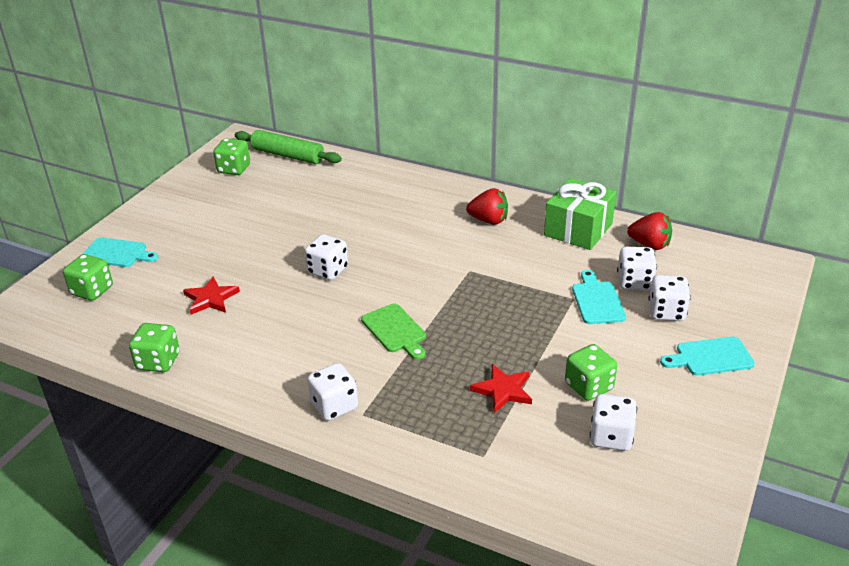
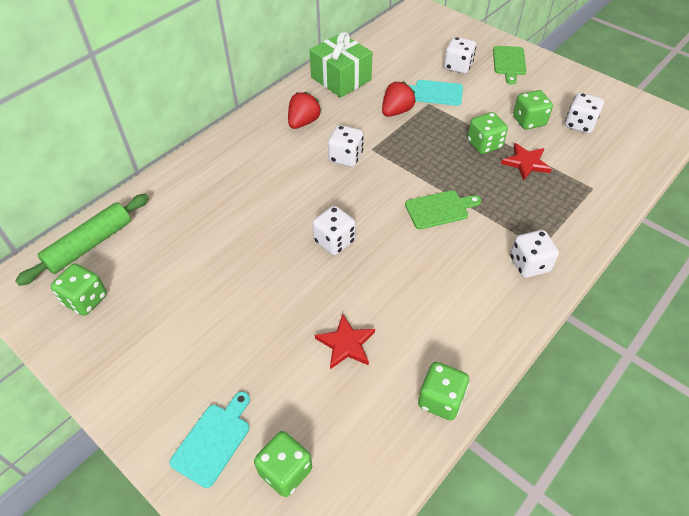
camera: 75 degrees left, 15 degrees up
white dice [617,247,657,290] -> white dice moved to [328,125,364,167]
red strawberry [627,212,672,250] -> red strawberry moved to [382,81,416,117]
turquoise cutting board [660,336,755,376] -> green cutting board [493,46,526,85]
none -> green dice [467,112,508,154]

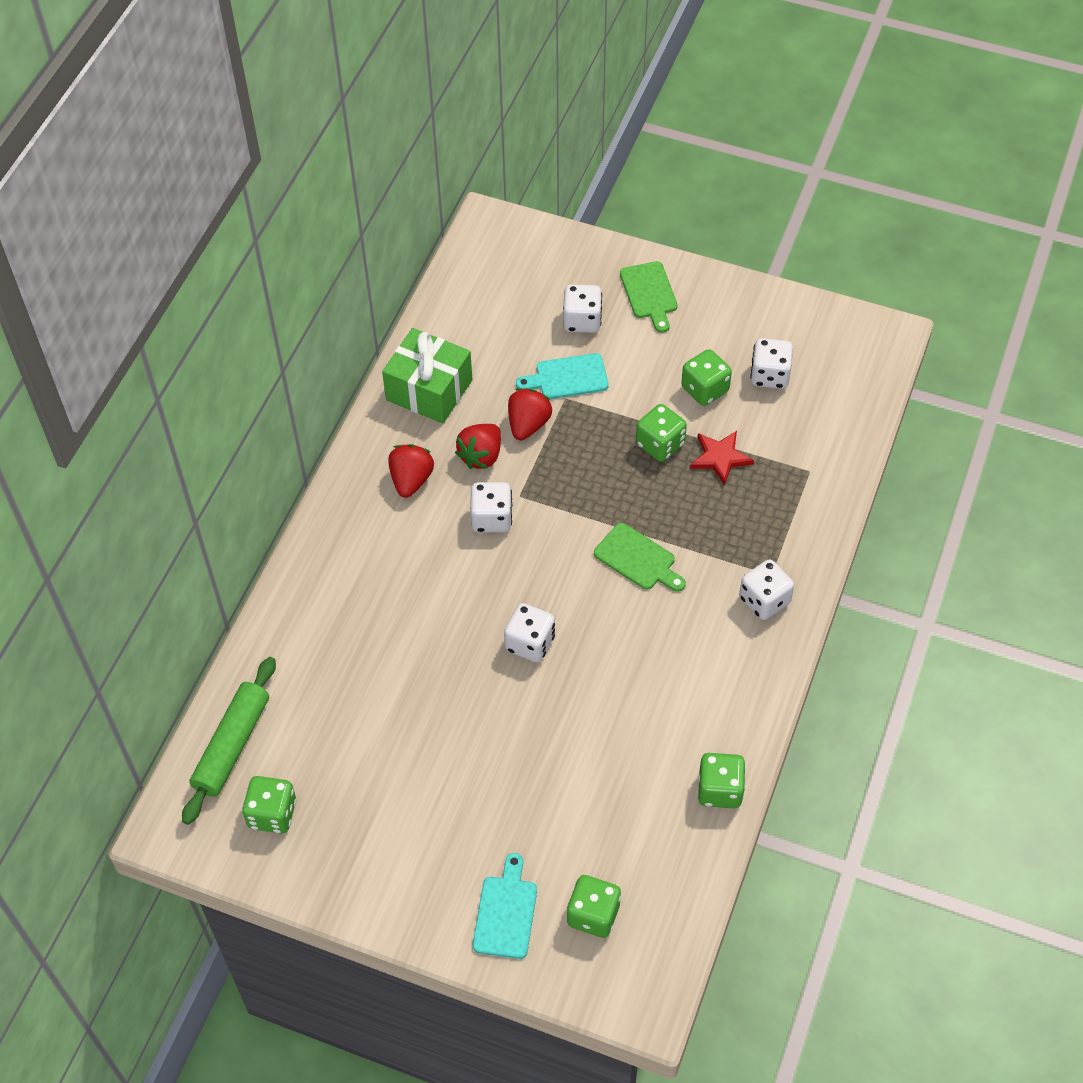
camera: 20 degrees left, 5 degrees up
red star [315,314,375,369] -> none
green cutting board [405,190,481,229] -> green cutting board turned 75 degrees clockwise [594,523,686,592]
none -> red strawberry [455,424,501,469]

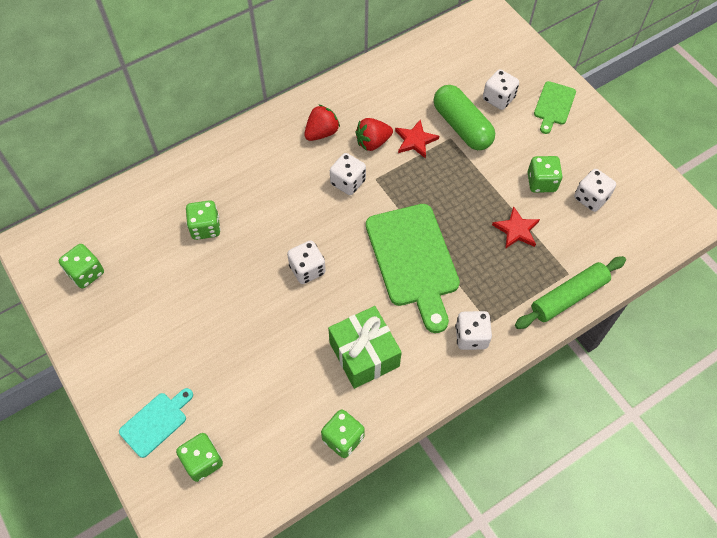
camera: 35 degrees right, 5 degrees up
green rolling pin [182,657,276,825] -> green rolling pin moved to [515,256,626,329]
green gift [382,328,473,423] -> green gift moved to [328,306,402,389]
red strawberry [508,388,552,440] -> red star [395,119,439,158]
turquoise cutting board [516,353,609,399] -> green capsule [434,85,495,150]
green cutting board [594,523,686,592] -> green cutting board [366,204,460,333], size x1.96
green dice [636,404,687,462] -> green dice moved to [186,200,221,240]

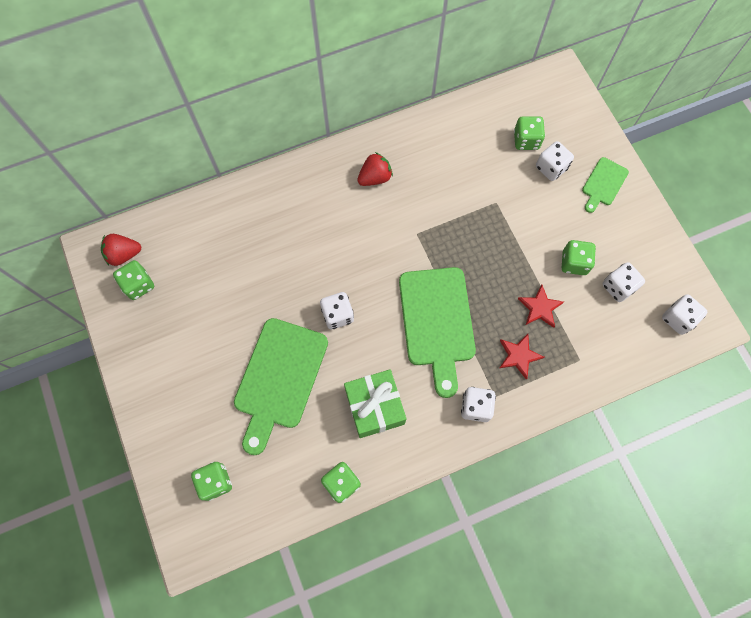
camera: 10 degrees right, 10 degrees up
turquoise cutting board [119,388,193,458] -> none
green dice [186,200,221,240] -> green dice moved to [514,116,545,150]
white dice [330,153,366,195] -> white dice moved to [662,294,707,335]
red strawberry [355,118,393,151] -> red strawberry moved to [101,234,141,266]
red star [395,119,439,158] -> red star moved to [500,334,544,379]
green capsule [434,85,495,150] -> none
green rolling pin [515,256,626,329] -> none
none -> green cutting board [234,318,328,455]

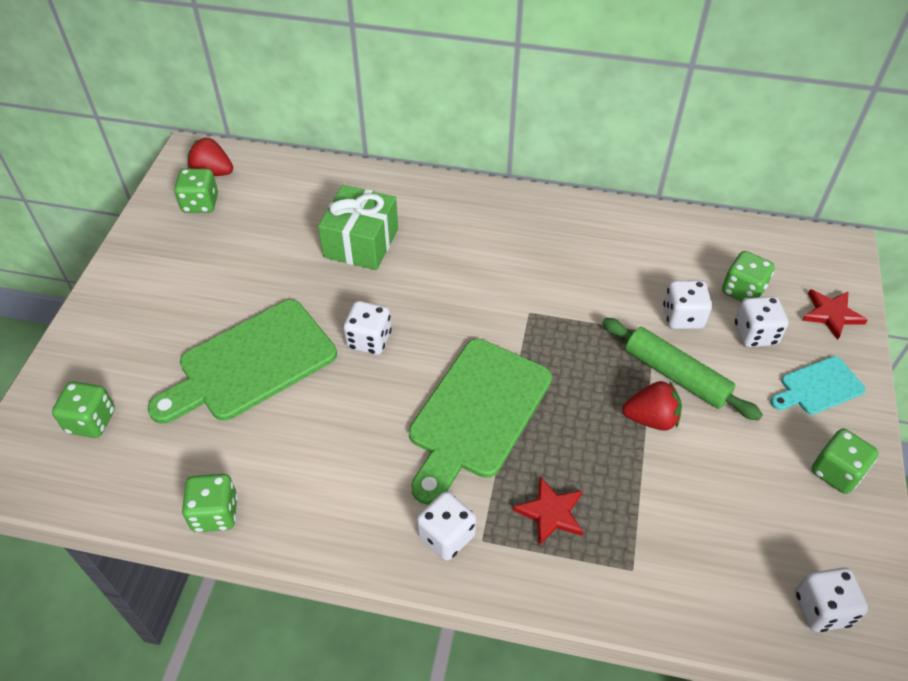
camera: 35 degrees right, 20 degrees down
green gift [344,369,407,438] -> green gift moved to [318,185,398,270]
red strawberry [357,152,393,186] -> red strawberry moved to [622,381,682,431]
red star [518,285,564,328] -> red star moved to [802,289,868,340]
green dice [562,240,596,275] -> green dice moved to [812,429,879,494]
green cutting board [582,157,629,213] -> turquoise cutting board [771,356,866,415]
white dice [603,262,645,302] -> white dice moved to [663,280,712,329]
none -> green rolling pin [602,318,763,421]

